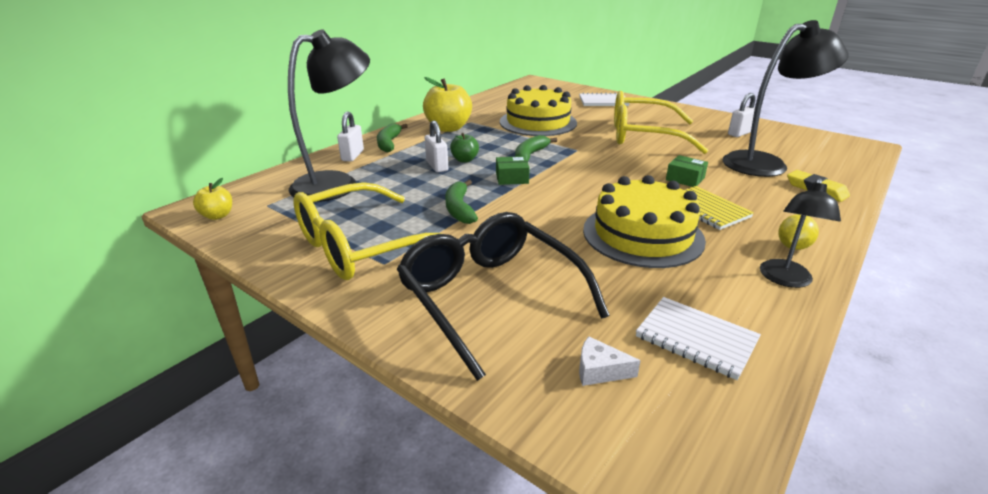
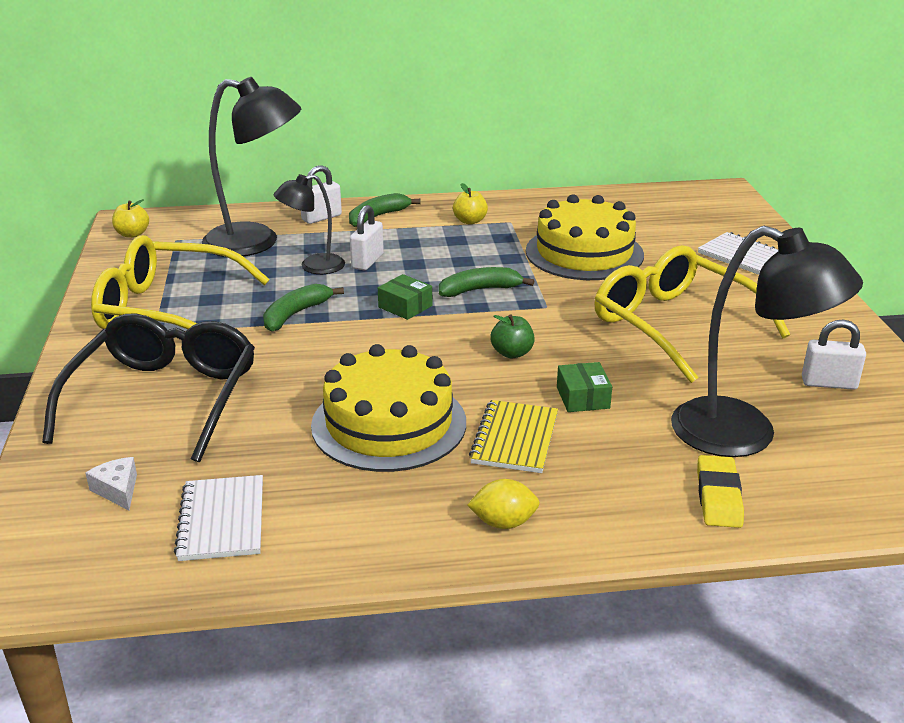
camera: 45 degrees right, 0 degrees up
yellow apple [423,77,472,132] -> yellow apple [453,183,488,225], size x0.51
green apple [450,133,479,162] -> green apple moved to [490,314,535,358]
black lamp [760,178,841,288] -> black lamp moved to [274,174,345,274]

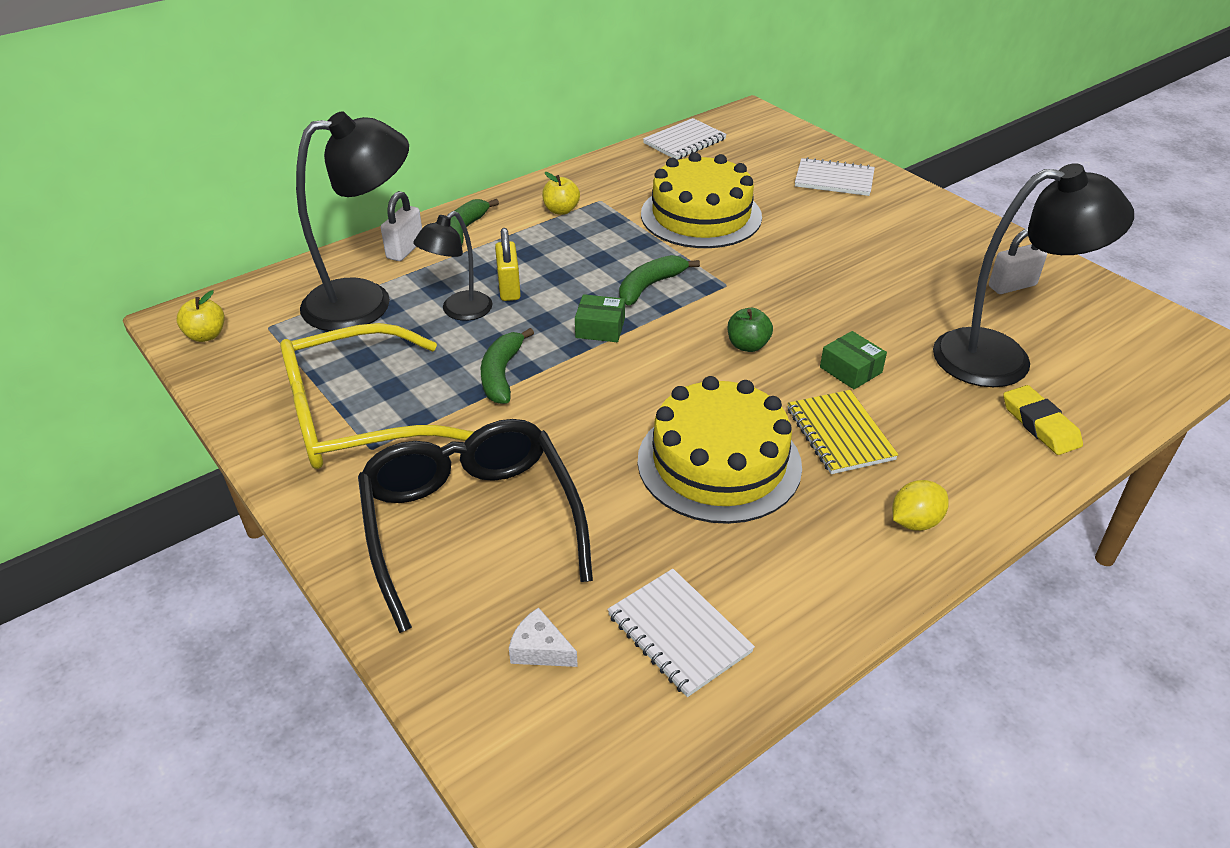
camera: 30 degrees left, 10 degrees up
white padlock [350,205,384,270] -> yellow padlock [495,228,521,301]
yellow glasses [594,245,790,383] -> none
none -> white notebook [643,118,727,160]

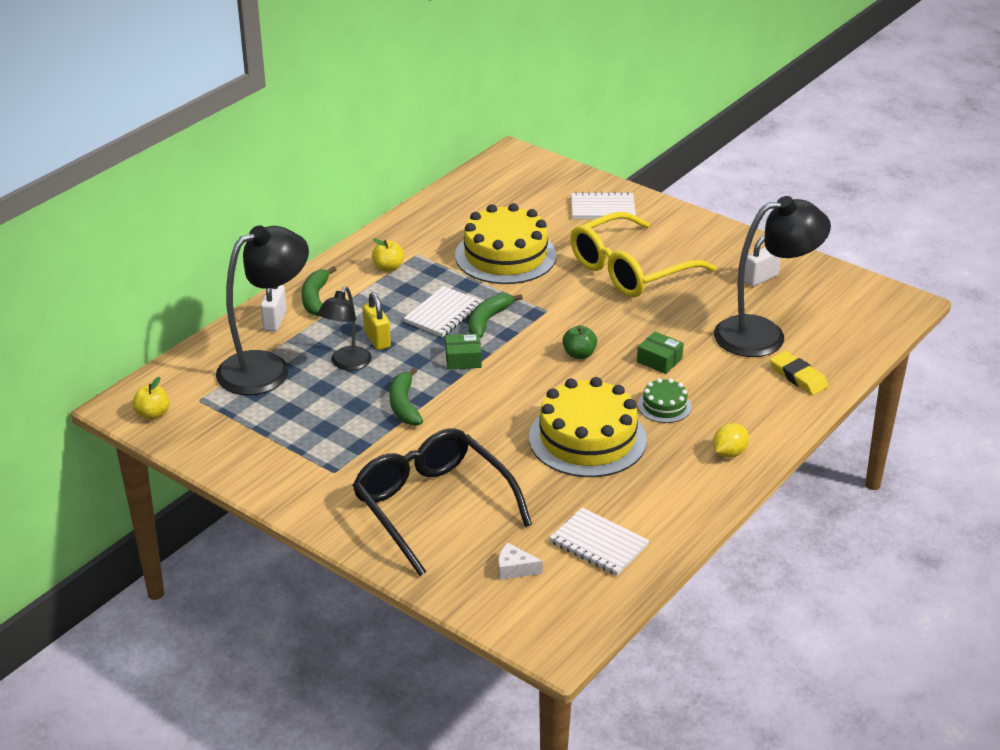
camera: 15 degrees left, 5 degrees down
yellow glasses [280,323,474,469] -> yellow glasses moved to [570,212,716,297]
white notebook [643,118,727,160] -> white notebook moved to [403,286,482,337]
yellow notebook [787,390,898,474] -> green cake [638,378,692,423]

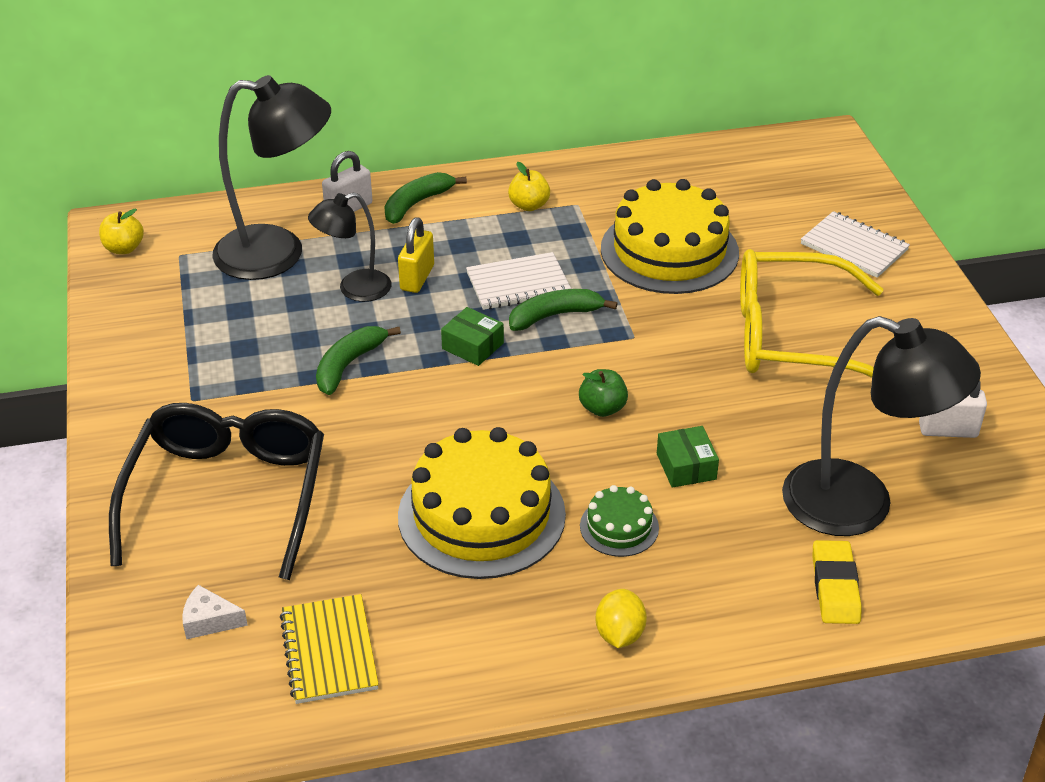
camera: 40 degrees right, 5 degrees up
white cheese [498,542,543,580] -> white cheese turned 45 degrees counterclockwise [182,585,248,639]
white notebook [549,507,649,576] -> yellow notebook [280,594,379,704]
yellow lemon [713,423,749,458] -> yellow lemon turned 75 degrees counterclockwise [596,589,647,648]

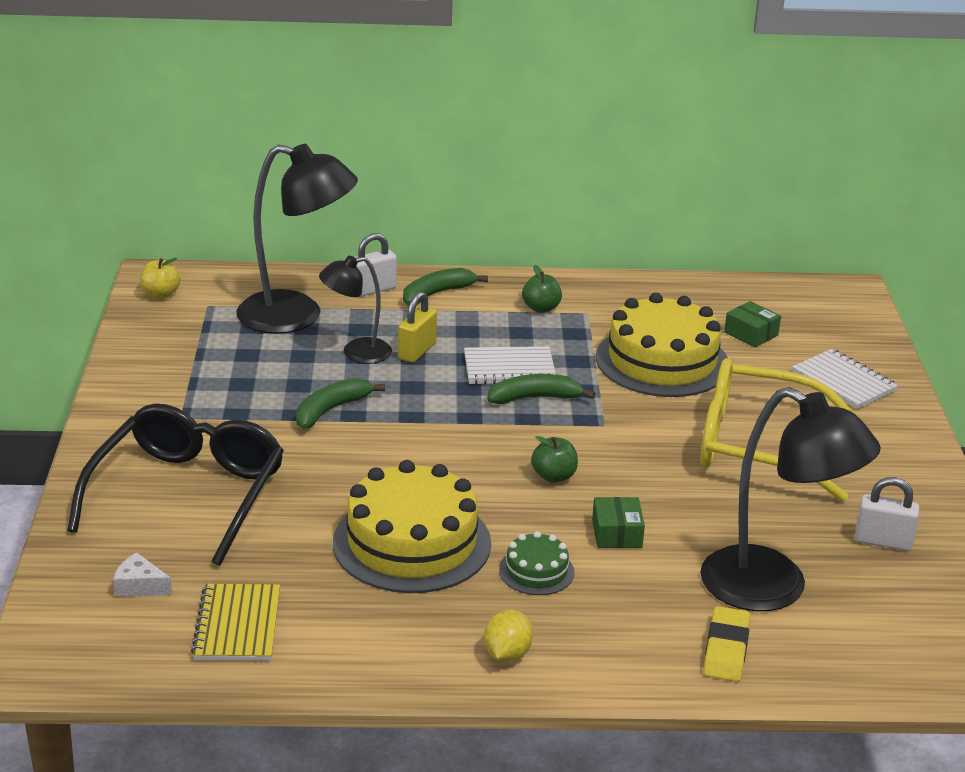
camera: 10 degrees right, 10 degrees down
green box [441,307,504,366] -> green box moved to [724,301,781,348]
yellow apple [508,162,550,211] -> green apple [522,265,562,313]

